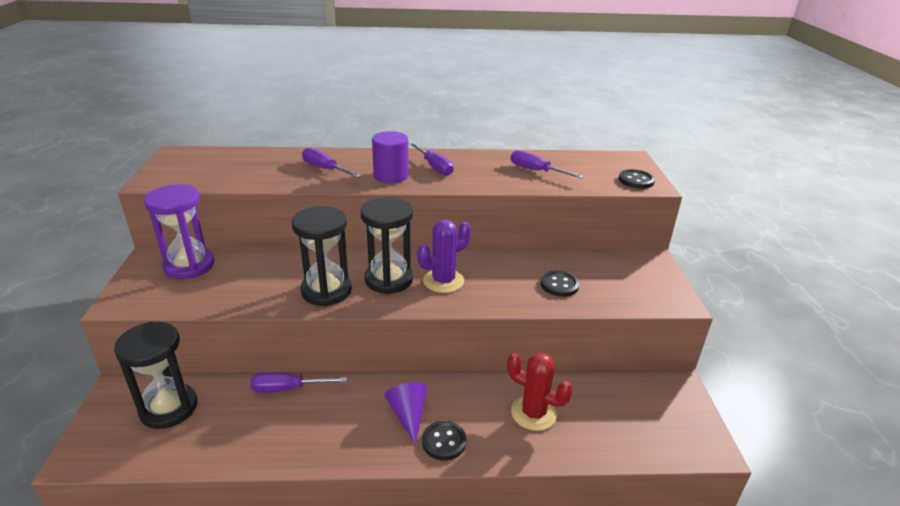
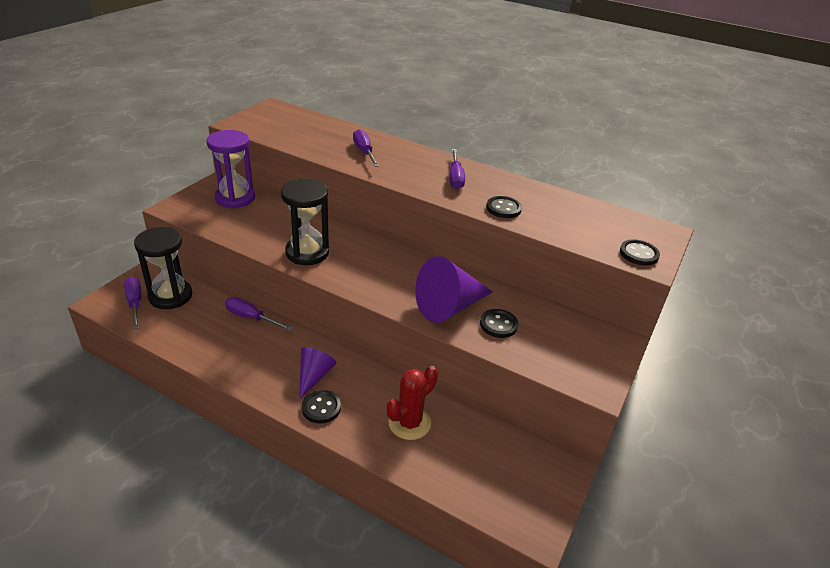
camera: 30 degrees right, 5 degrees up
black hourglass [361,197,413,294] -> none
purple cylinder [372,131,409,184] -> none
purple cactus [417,220,471,293] -> none
red cactus [507,353,573,431] -> red cactus turned 75 degrees clockwise [387,366,438,440]
purple screwdriver [511,150,584,179] -> purple screwdriver moved to [124,277,141,329]
none -> purple cone [415,256,493,323]
none -> black button [486,196,522,218]

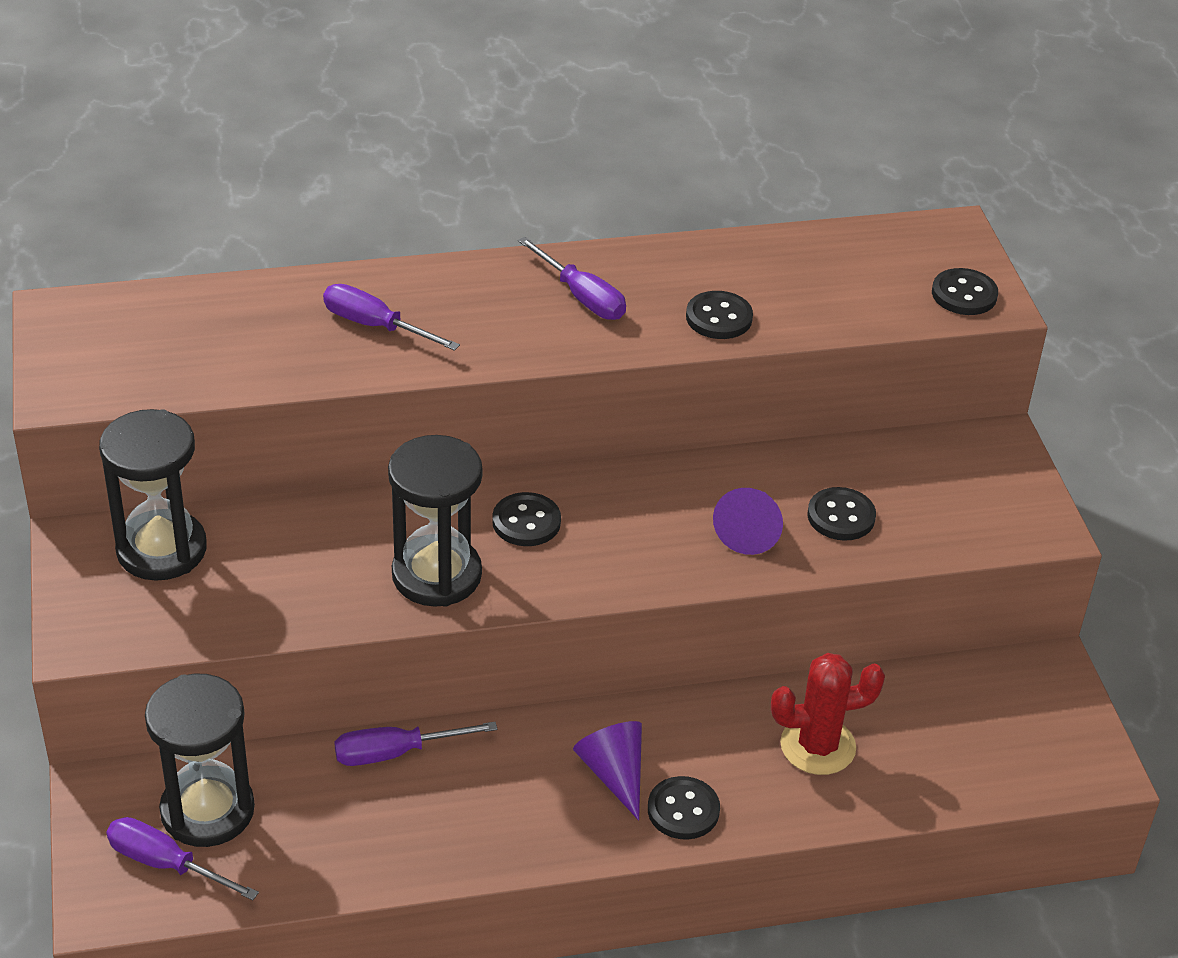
camera: 40 degrees left, 5 degrees up
purple hourglass [206,130,255,208] -> black hourglass [99,409,207,581]
red cactus [387,366,438,440] -> red cactus turned 75 degrees clockwise [771,653,885,775]
purple cone [415,256,493,323] -> purple cone [713,488,783,555], size x0.60
none -> black button [492,492,561,546]

